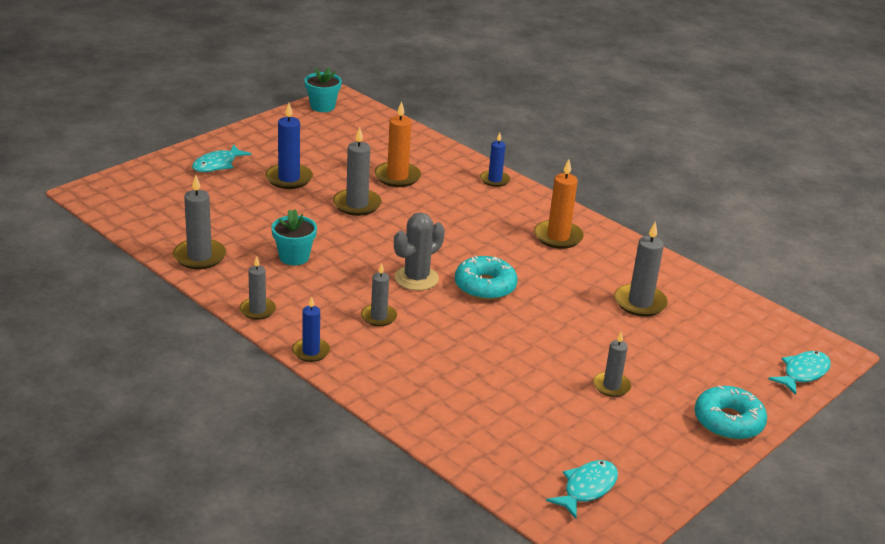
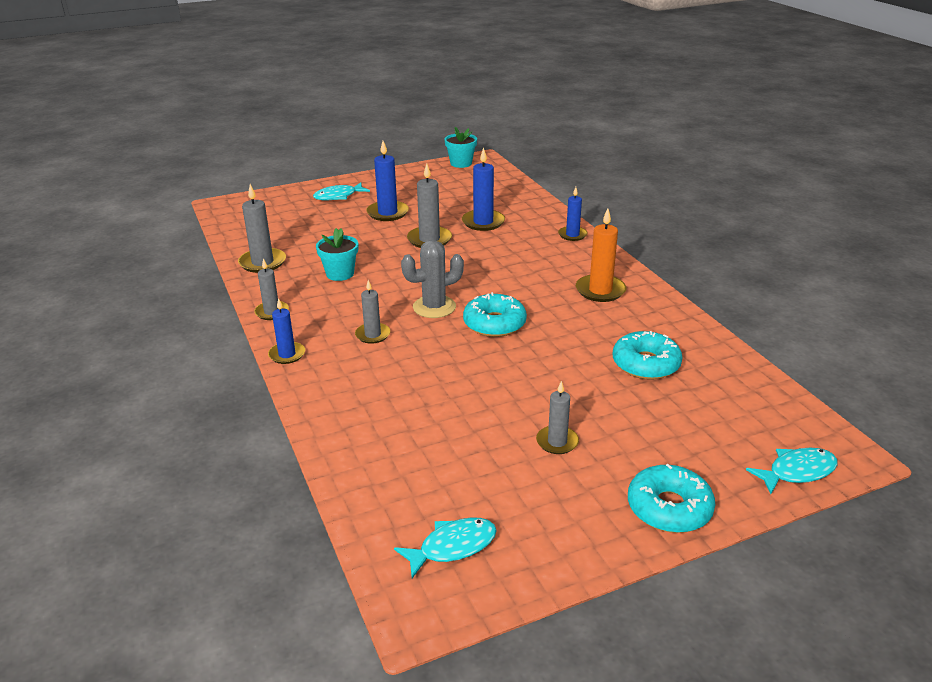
camera: 25 degrees right, 0 degrees up
orange candle [374,101,421,187] -> blue candle [462,147,505,231]
grey candle [614,222,668,316] -> turquoise donut [613,331,683,380]

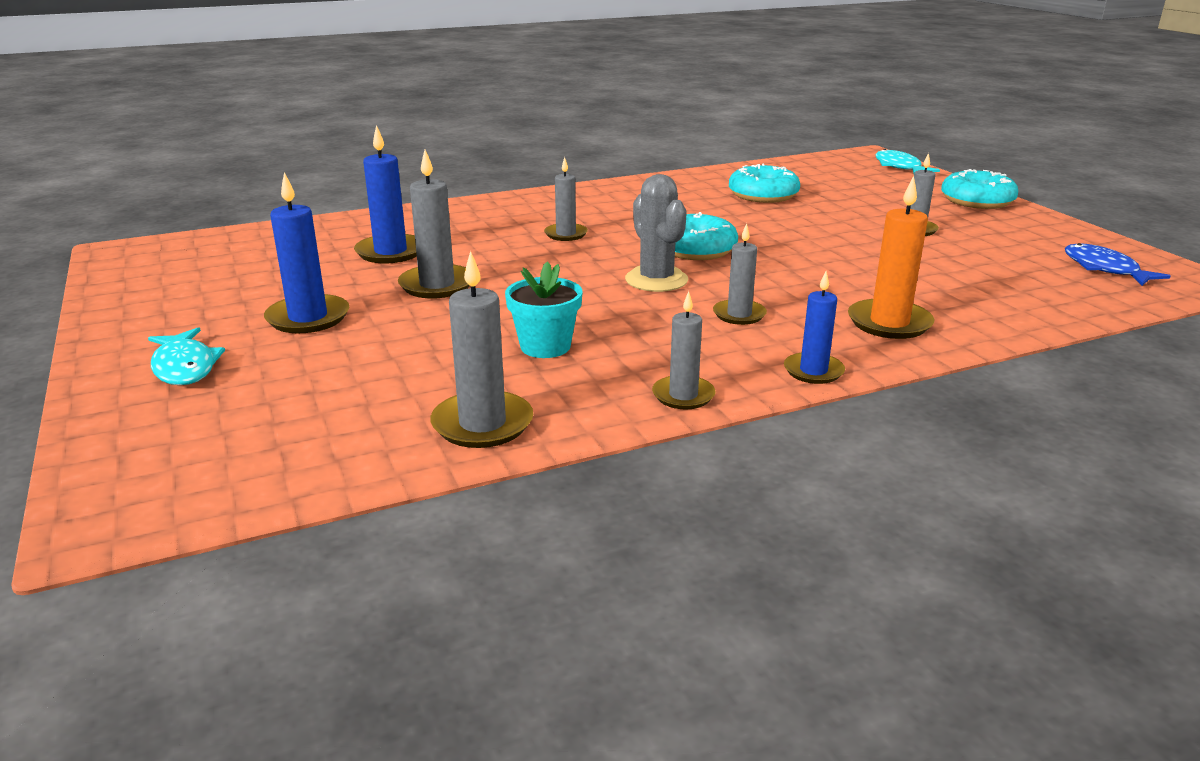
camera: 90 degrees left, 5 degrees down
turquoise fish [394,517,497,578] -> blue fish [1065,243,1171,286]
turquoise flower pot [445,127,477,168] -> none
blue candle [558,187,588,241] -> none
orange candle [576,208,626,302] -> orange candle moved to [848,176,935,339]
none -> grey candle [544,157,588,241]

